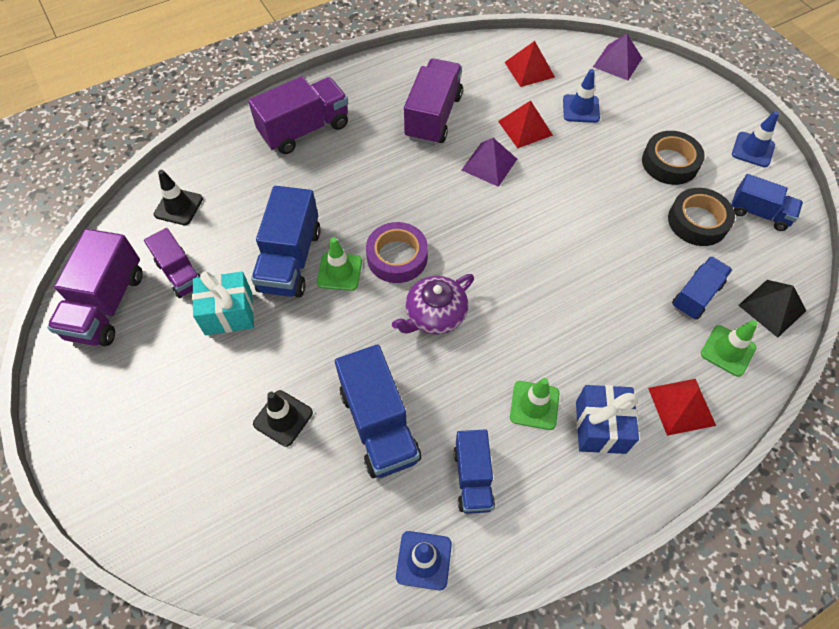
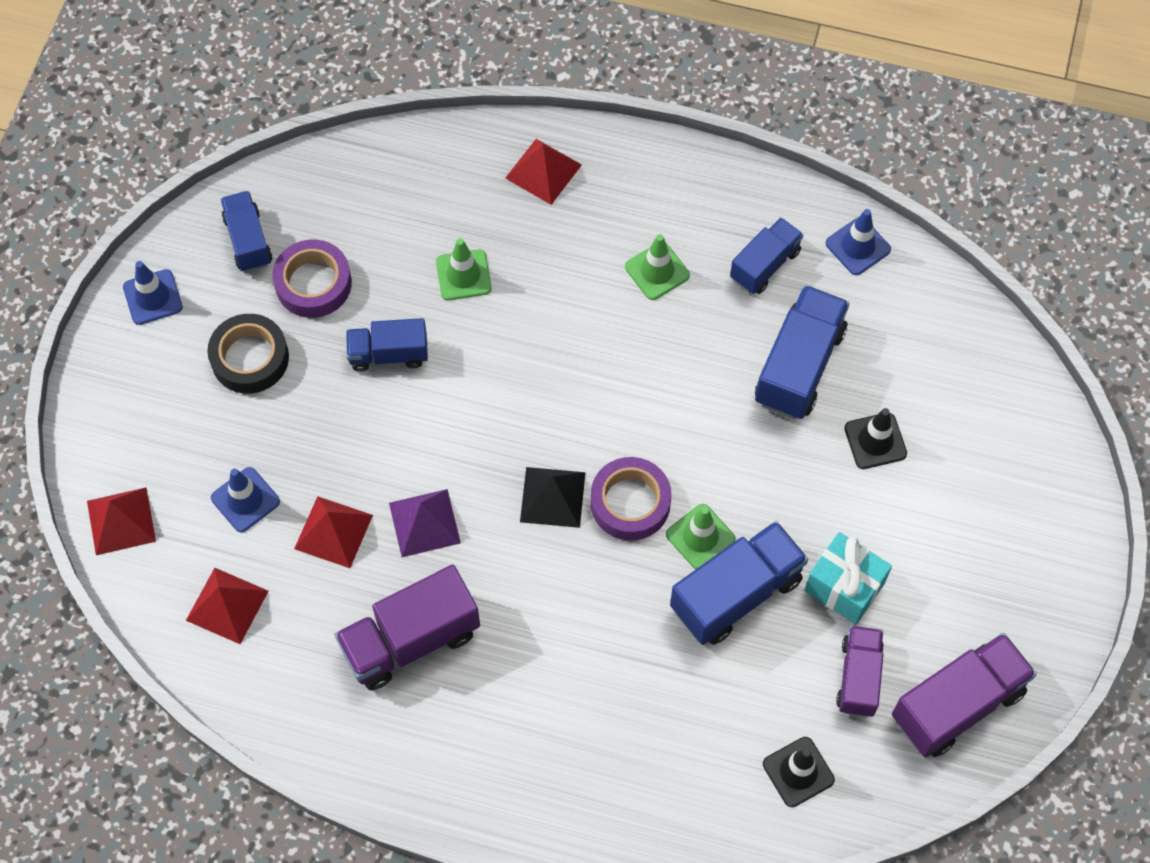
camera: 135 degrees left, 5 degrees up
purple truck [248,77,348,154] -> none
purple teapot [392,274,474,335] -> none
blue gift [576,385,639,454] -> none
purple pyramid [593,34,642,80] -> red pyramid [87,488,156,555]
black tape [668,188,735,246] -> purple tape [272,239,352,318]
blue truck [672,256,733,319] -> blue truck moved to [346,318,428,372]
green traffic cone [701,320,758,377] -> green traffic cone moved to [436,238,492,300]
black pyramid [738,280,806,338] -> black pyramid moved to [520,467,586,528]

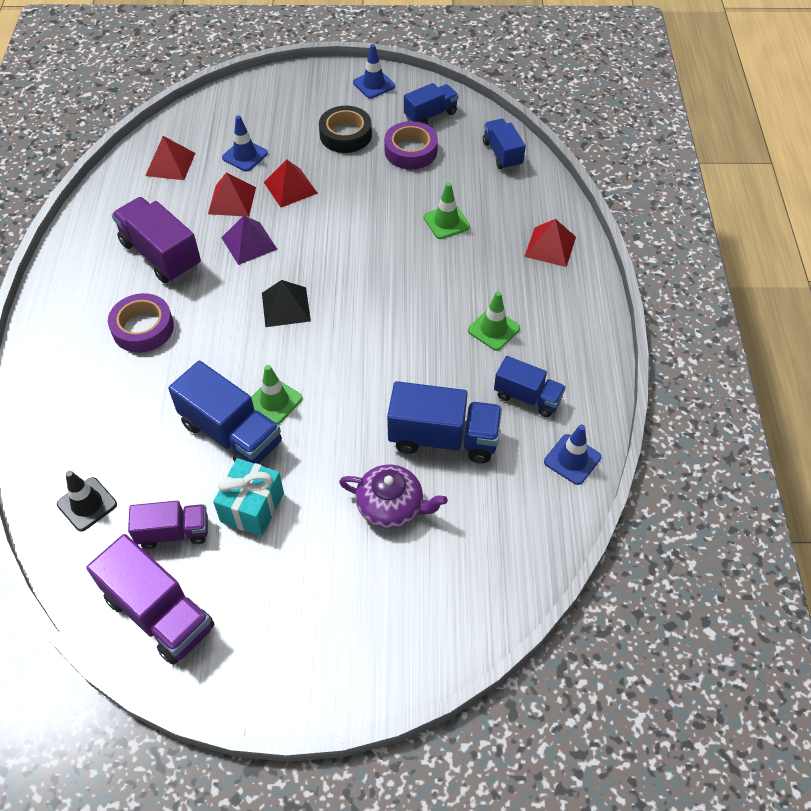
camera: 75 degrees right, 10 degrees down
red pyramid [87,488,156,555] -> red pyramid moved to [264,160,318,207]
blue truck [346,318,428,372] -> blue truck moved to [483,119,526,170]
purple tape [591,457,672,540] -> purple tape moved to [108,293,174,353]
black traffic cone [844,408,907,469] -> purple teapot [339,464,448,528]

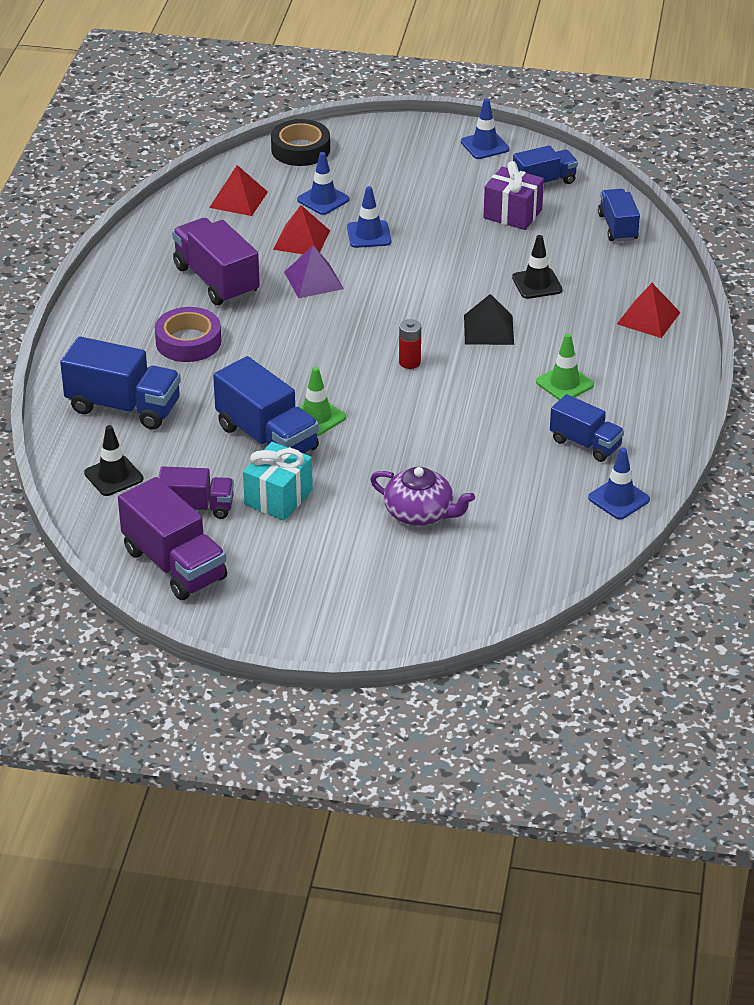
camera: 10 degrees right, 15 degrees down
black pyramid [262,280,311,327] -> black pyramid moved to [464,294,514,345]
red pyramid [264,160,318,207] -> blue traffic cone [347,186,391,248]
black tape [319,106,372,153] -> black tape moved to [271,119,330,166]
purple tape [384,121,438,169] -> purple gift [483,161,544,230]
blue truck [387,381,502,463] -> blue truck moved to [60,336,181,429]
green traffic cone [424,182,470,239] -> black traffic cone [512,235,563,299]
none -> red battery [399,319,421,369]

